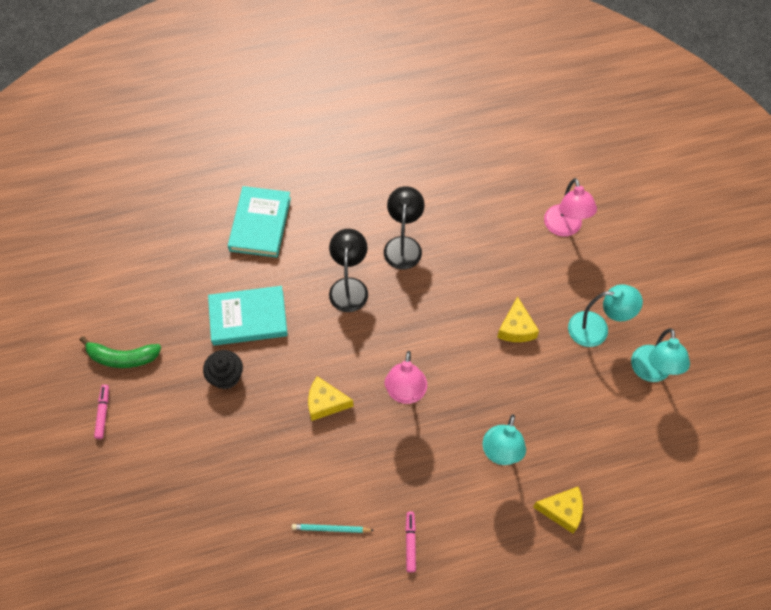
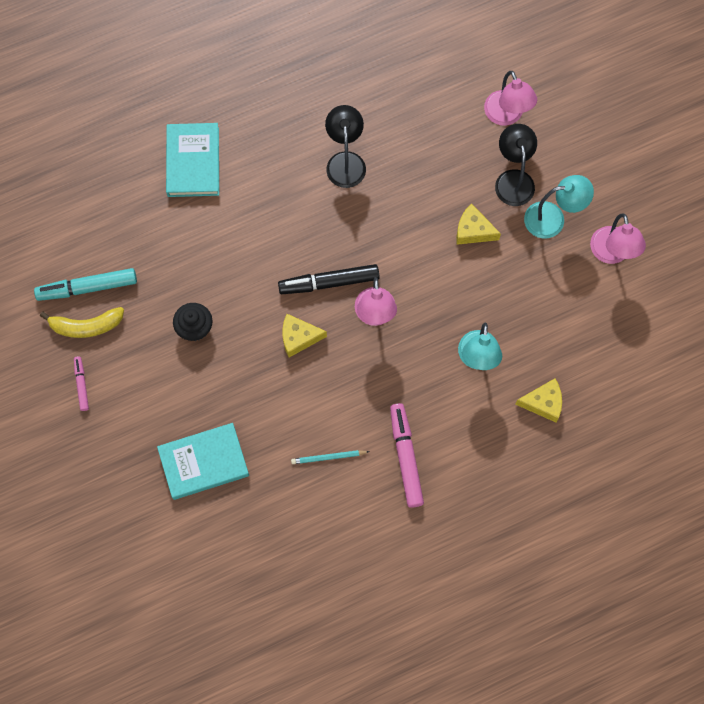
camera: 10 degrees left, 10 degrees up
green banana [80,336,161,368] -> yellow banana [40,307,124,338]
turquoise book [208,286,288,346] -> turquoise book moved to [157,423,249,500]
black lamp [329,229,368,312] -> black lamp moved to [495,124,537,206]
pink marker [405,511,416,572] -> pink marker [390,403,424,508], size x1.85
yellow cheese [497,296,539,342] -> yellow cheese turned 120 degrees clockwise [456,204,501,245]
turquoise lamp [631,328,690,382] -> pink lamp [590,213,646,264]
none -> turquoise marker [34,268,137,301]
none -> black marker [278,264,380,294]

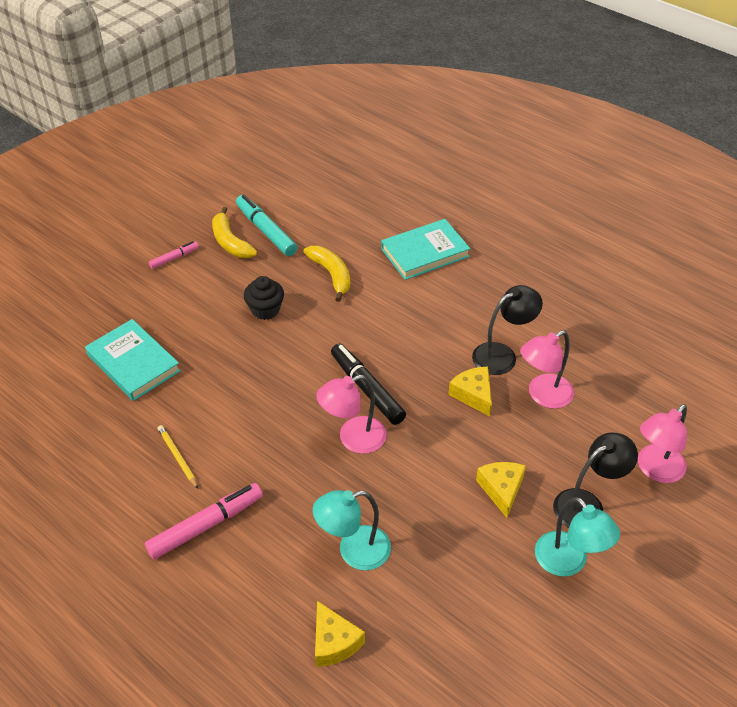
camera: 65 degrees right, 25 degrees down
yellow cheese [282,314,327,357] -> yellow cheese moved to [448,366,492,416]
turquoise pencil [291,450,370,464] -> yellow pencil [158,425,198,489]
pink lamp [590,213,646,264] -> pink lamp moved to [520,330,574,409]
none -> yellow banana [303,246,350,302]

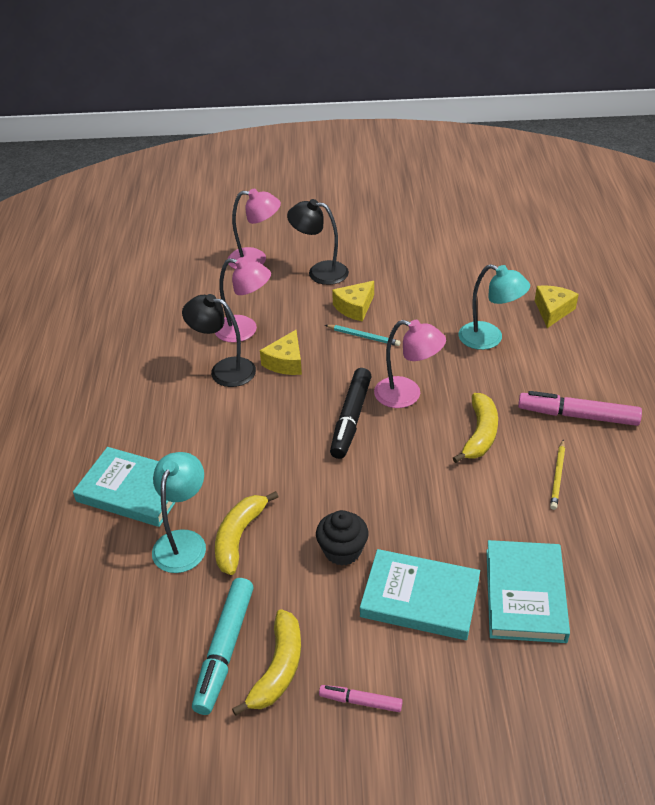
camera: 130 degrees left, 5 degrees down
turquoise lamp [535,497,620,577] -> turquoise lamp moved to [152,452,206,573]
none -> turquoise pencil [325,325,401,346]
none -> turquoise book [360,549,480,640]
none -> yellow banana [453,393,498,463]

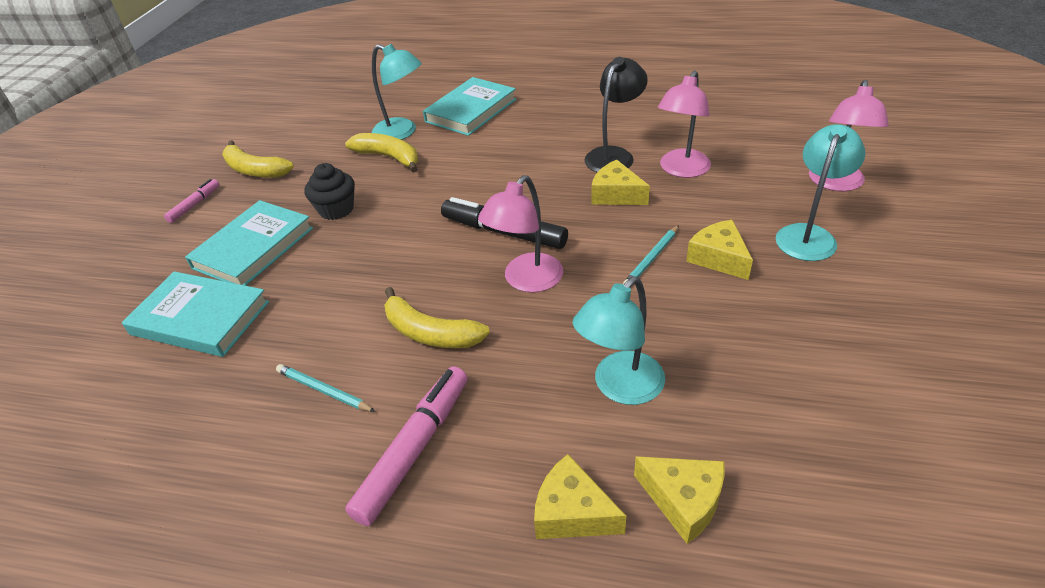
camera: 105 degrees right, 0 degrees up
turquoise marker [192,578,254,715] -> none
black lamp [287,199,349,285] -> turquoise lamp [776,124,866,261]
yellow pencil [550,440,565,510] -> turquoise pencil [276,364,376,412]
none -> yellow cheese [534,454,626,539]

